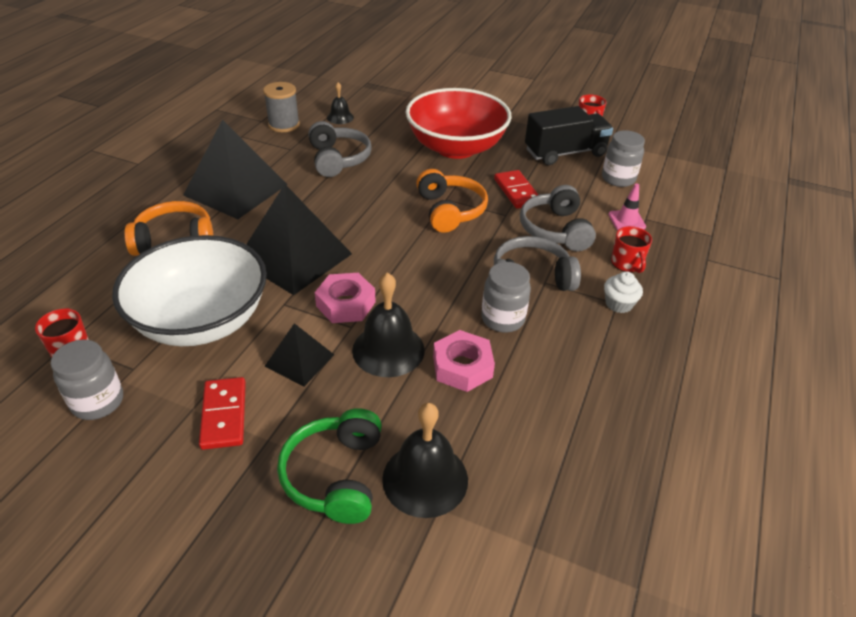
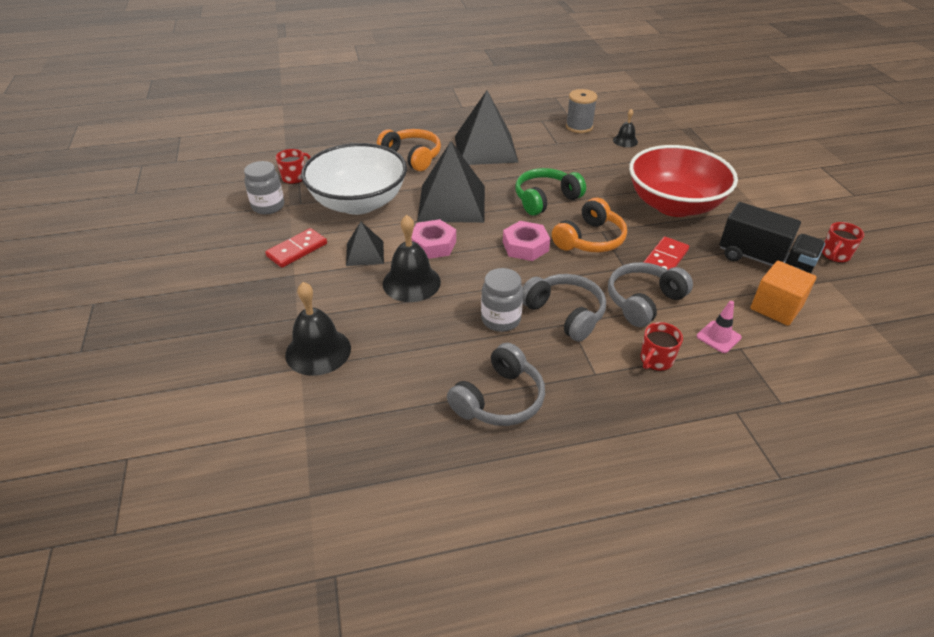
camera: 55 degrees right, 0 degrees up
green headphones [277,408,382,524] -> green headphones moved to [515,168,586,216]
grey headphones [308,121,372,177] -> grey headphones moved to [447,343,545,426]
pink nut [433,330,495,392] -> pink nut moved to [503,221,550,261]
grey jar [602,130,645,187] -> orange cube [751,261,816,326]
white cupcake [604,271,643,313] -> none

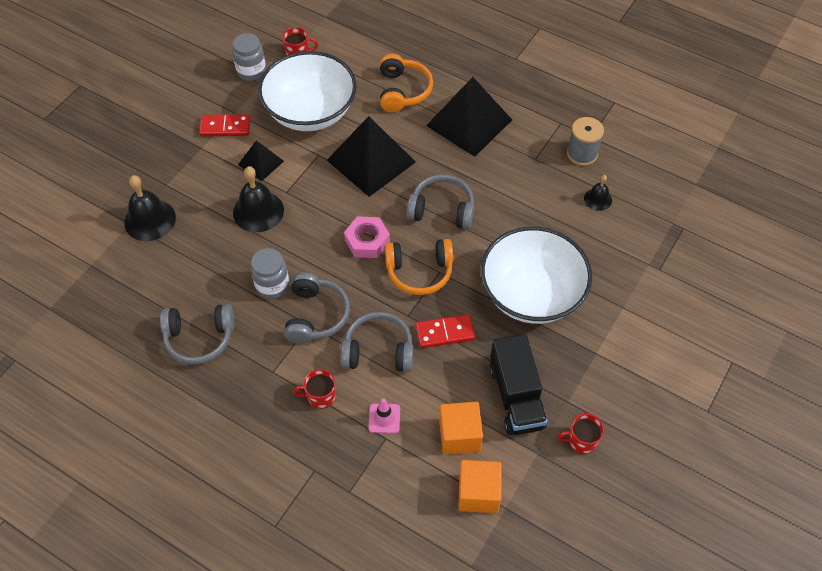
camera: 45 degrees right, 15 degrees up
pink nut [412,219,456,259] -> none
green headphones [515,168,586,216] -> grey headphones [407,174,474,229]
red bowl [629,145,738,217] -> white bowl [480,227,592,324]
none -> orange cube [458,460,502,513]

